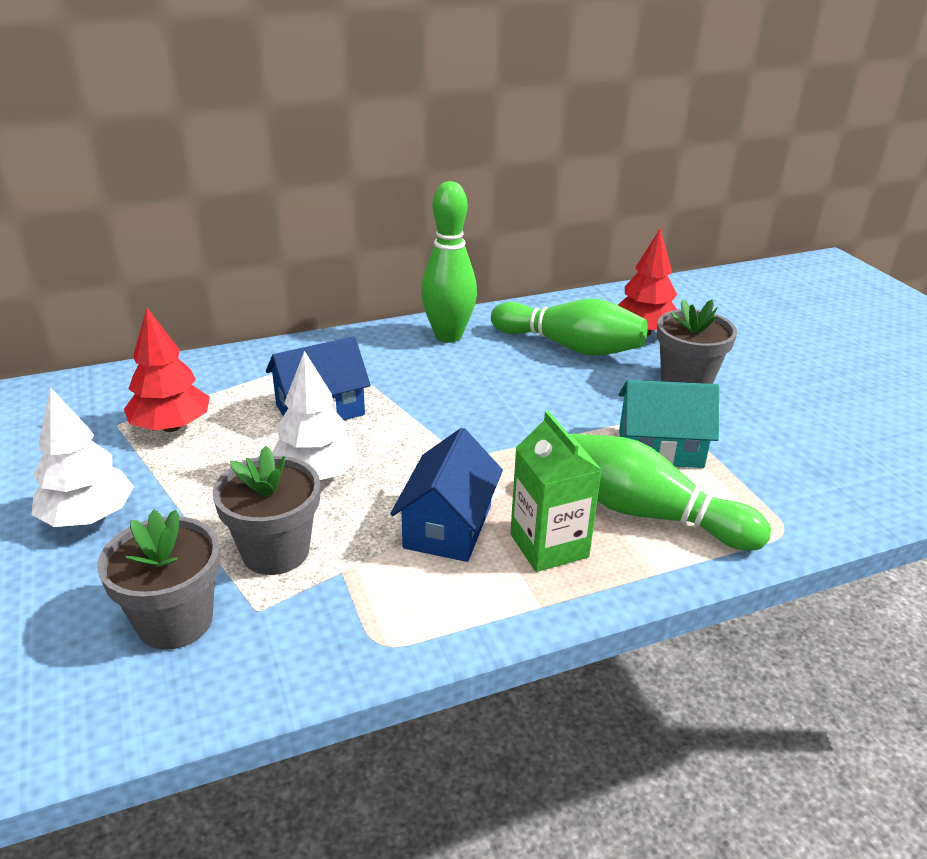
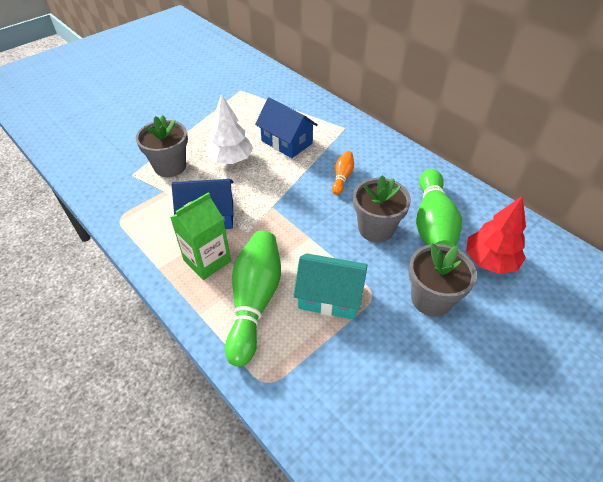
camera: 70 degrees right, 15 degrees up
white tree [31,387,134,527] -> none
grey flower pot [97,510,220,650] -> grey flower pot moved to [353,175,411,242]
red tree [124,308,210,432] -> none
green bowling pin [421,181,477,343] -> none
turquoise house [619,380,719,468] -> turquoise house turned 60 degrees counterclockwise [293,253,367,319]
none -> orange bowling pin [332,151,354,195]

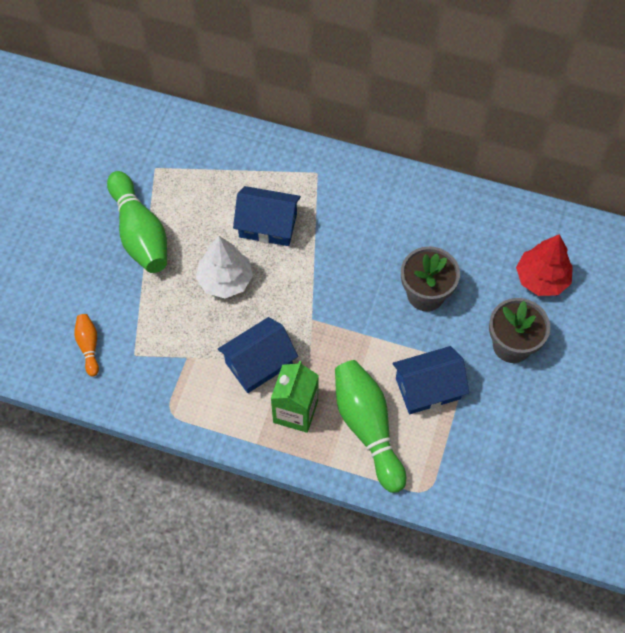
camera: 30 degrees left, 15 degrees up
grey flower pot [136,115,188,177] -> none
turquoise house [293,253,367,319] -> blue house [393,346,469,414]
orange bowling pin [332,151,354,195] -> orange bowling pin moved to [74,314,99,377]
green bowling pin [416,169,462,247] -> green bowling pin moved to [107,171,167,273]

